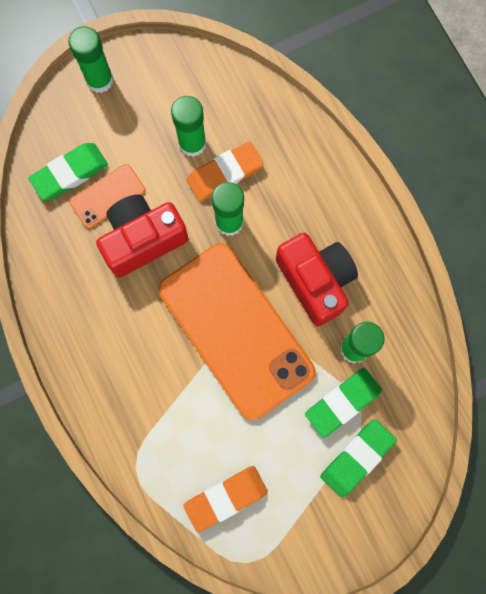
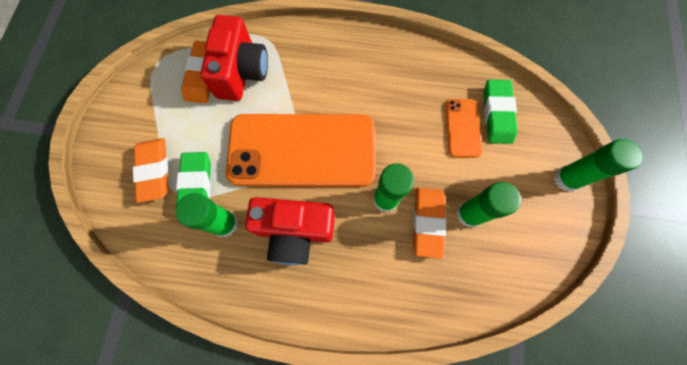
camera: 125 degrees right, 5 degrees down
red camera [96,194,188,277] -> red camera moved to [200,15,268,101]
green eraser [320,419,397,498] -> orange eraser [133,138,168,203]

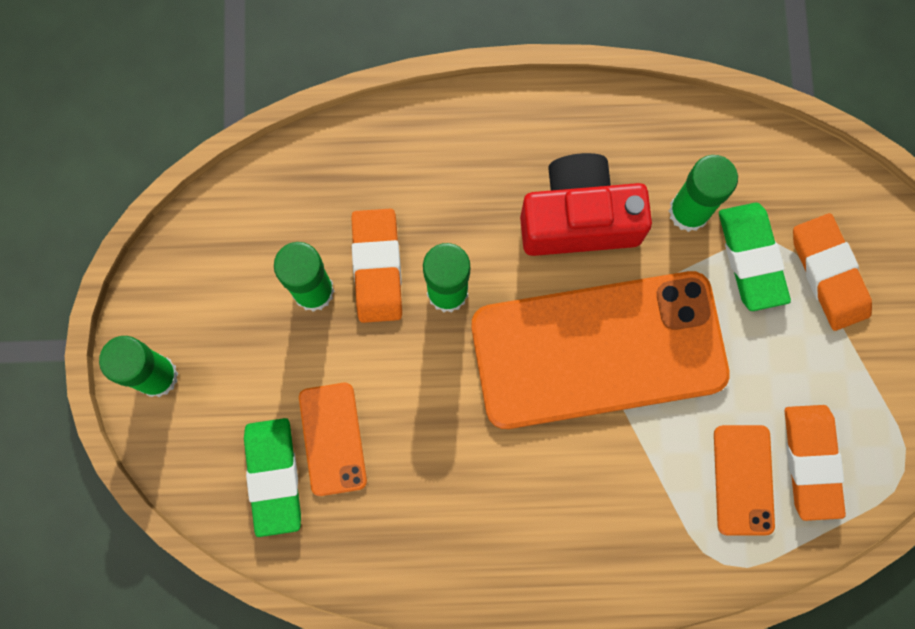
camera: 170 degrees right, 5 degrees up
red camera [200,15,268,101] -> orange phone [714,425,775,536]

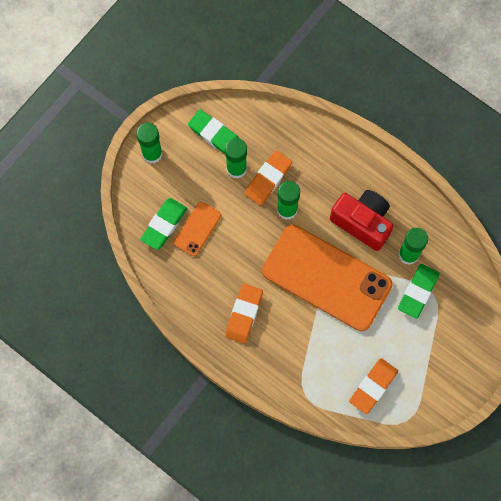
camera: 40 degrees right, 5 degrees down
orange phone [714,425,775,536] -> none
orange eraser [793,213,872,331] -> orange eraser moved to [225,284,263,344]
none -> green eraser [188,109,240,154]

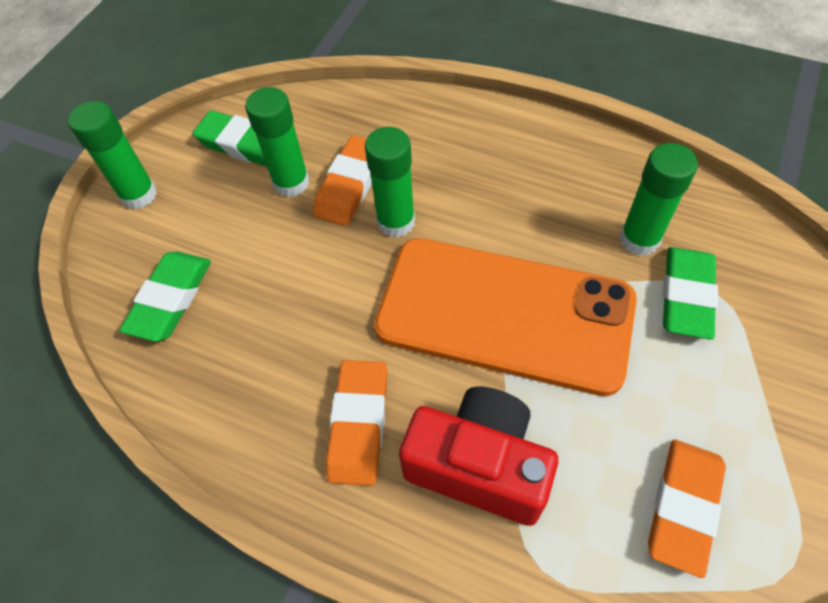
camera: 10 degrees left, 15 degrees down
orange phone [174,202,221,256] -> none
red camera [330,190,393,251] -> red camera moved to [399,387,558,526]

